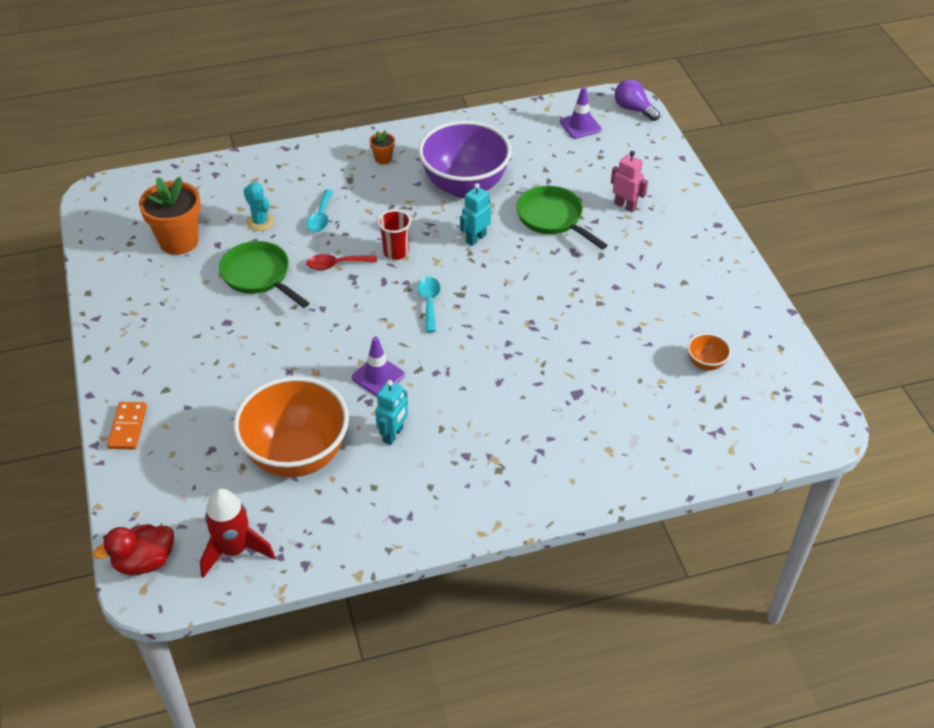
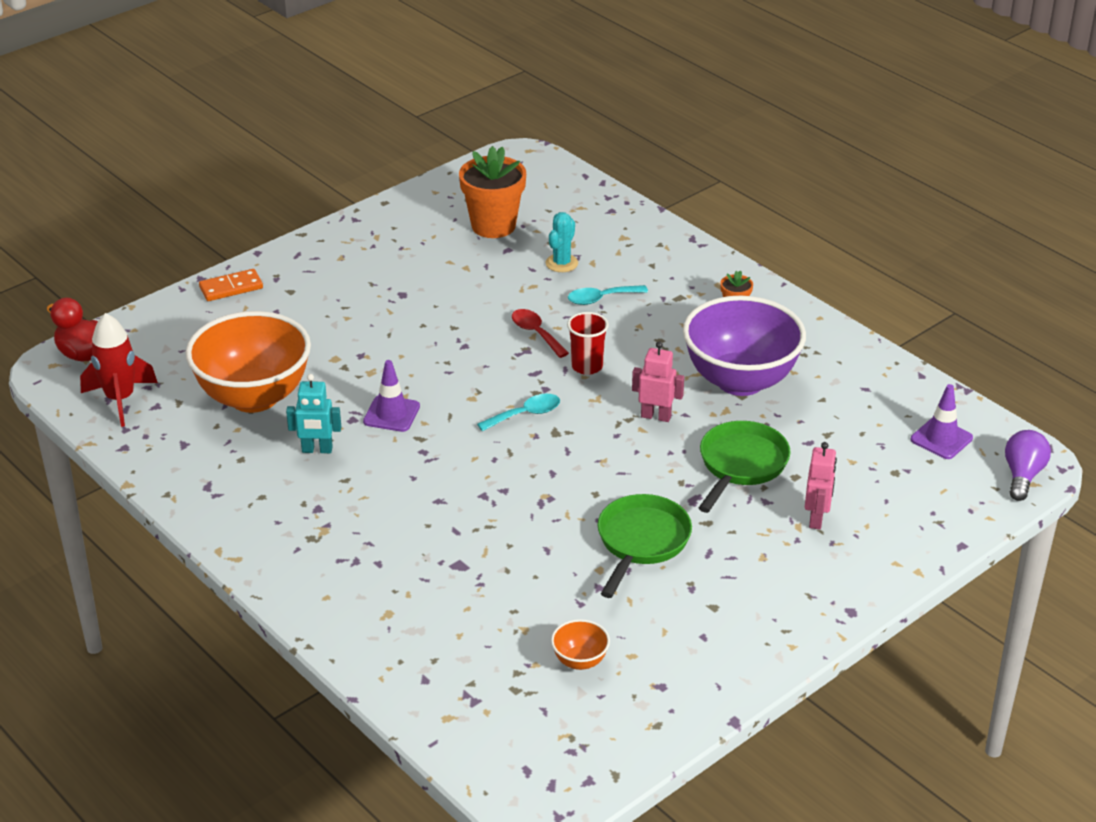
camera: 65 degrees right, 10 degrees down
green pan [219,241,309,308] -> green pan moved to [598,494,692,598]
turquoise robot [460,183,491,246] -> pink robot [632,341,684,422]

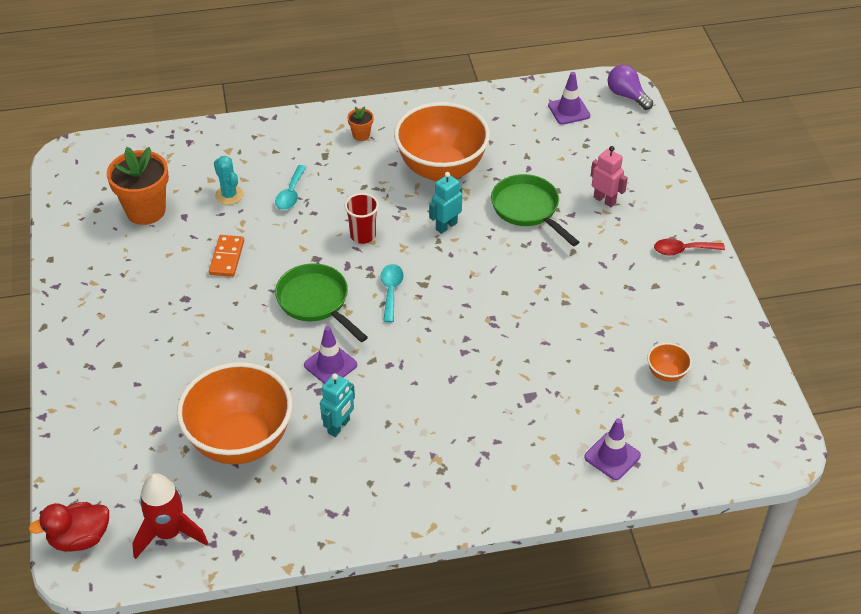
camera: 60 degrees left, 10 degrees up
orange domino [199,269,263,301] -> orange domino moved to [209,235,244,277]
red spoon [512,309,569,358] -> red spoon moved to [654,239,725,255]
green pan [598,494,692,598] -> green pan moved to [275,263,368,342]
pink robot [632,341,684,422] -> turquoise robot [429,172,462,234]
purple bowl [683,296,806,396] -> orange bowl [394,102,490,182]
none -> purple traffic cone [584,418,641,480]

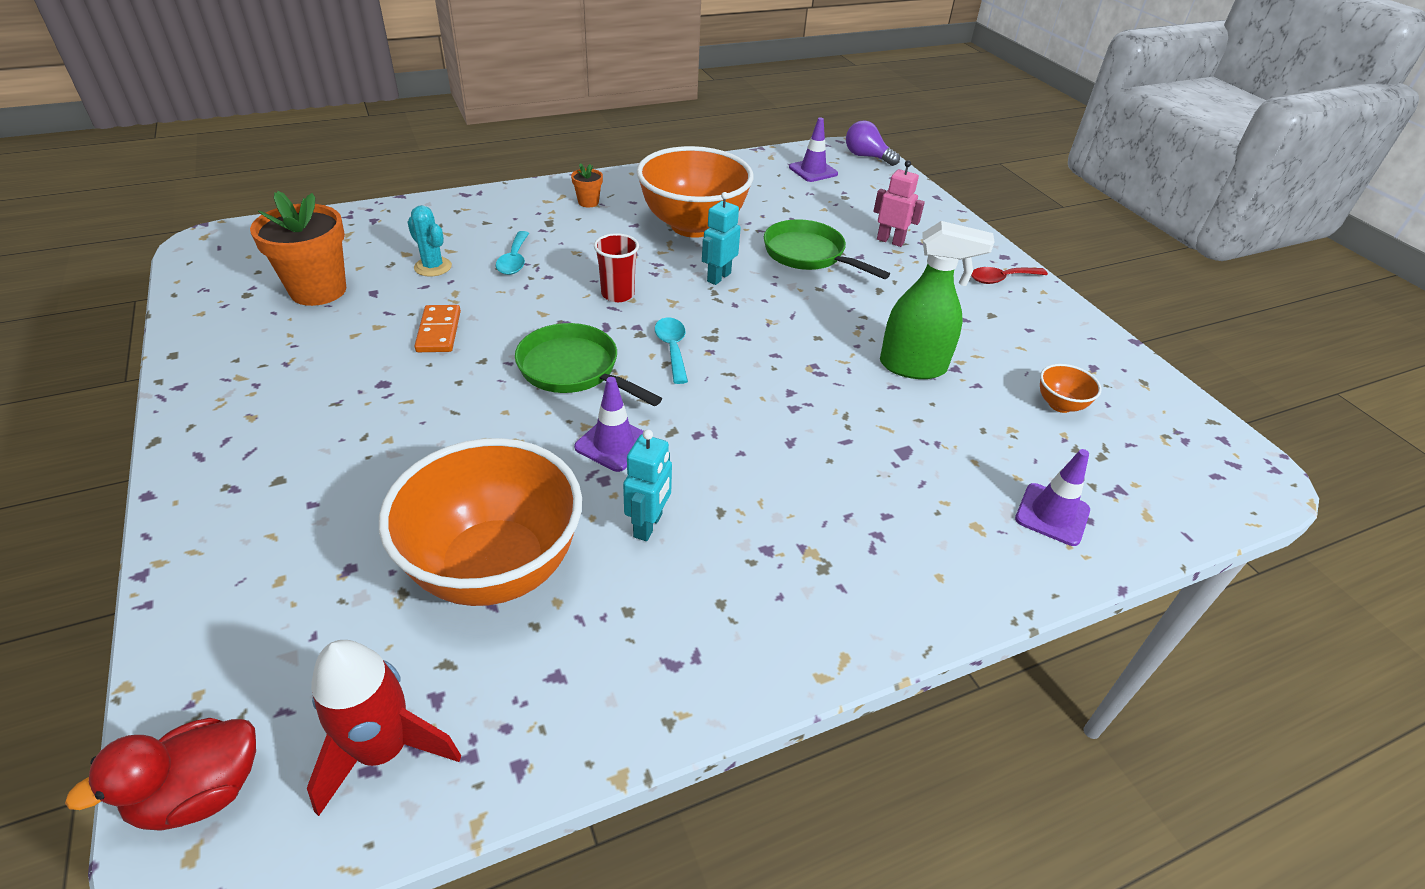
camera: 15 degrees left, 5 degrees down
none -> green spray bottle [880,221,994,379]

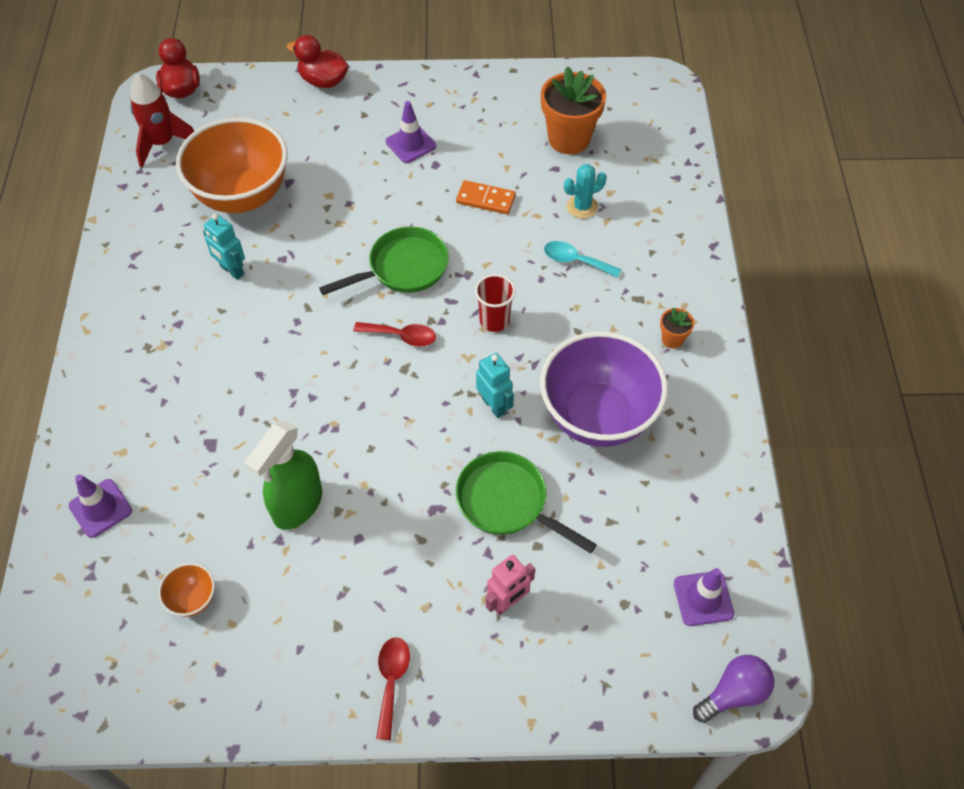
camera: 115 degrees right, 15 degrees up
purple traffic cone [574,377,644,472] -> purple traffic cone moved to [386,101,436,163]
orange bowl [637,146,754,238] -> purple bowl [540,331,668,447]
turquoise spoon [655,317,688,384] -> red spoon [354,322,436,347]
green pan [764,219,890,279] -> green pan turned 120 degrees counterclockwise [456,451,597,553]
none -> red duck [287,35,349,88]

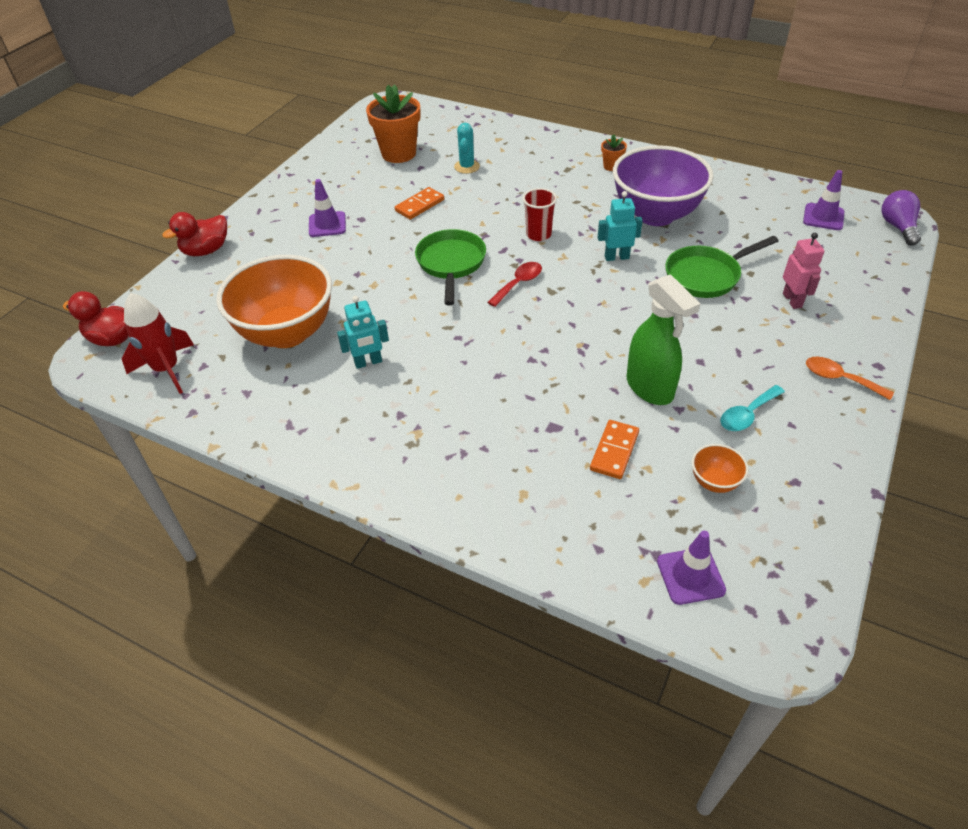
camera: 60 degrees left, 10 degrees down
purple traffic cone [69,474,132,538] -> purple traffic cone moved to [657,531,726,605]
red spoon [376,637,410,740] -> orange spoon [806,357,894,400]
turquoise spoon [544,241,621,278] -> turquoise spoon moved to [720,385,785,431]
none -> orange domino [590,420,639,479]

